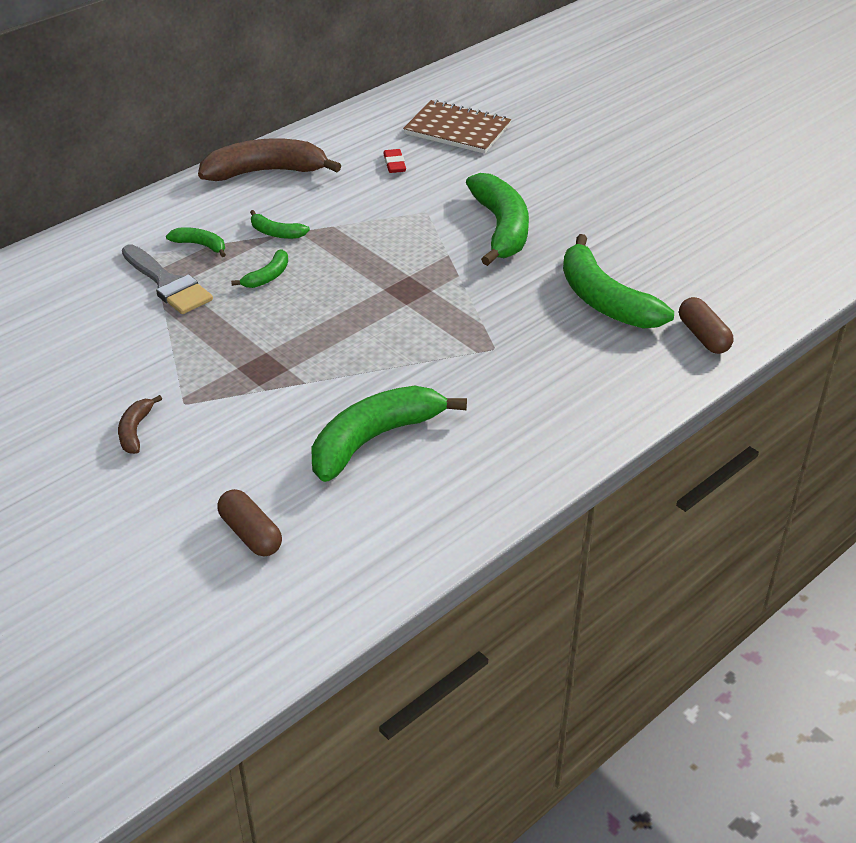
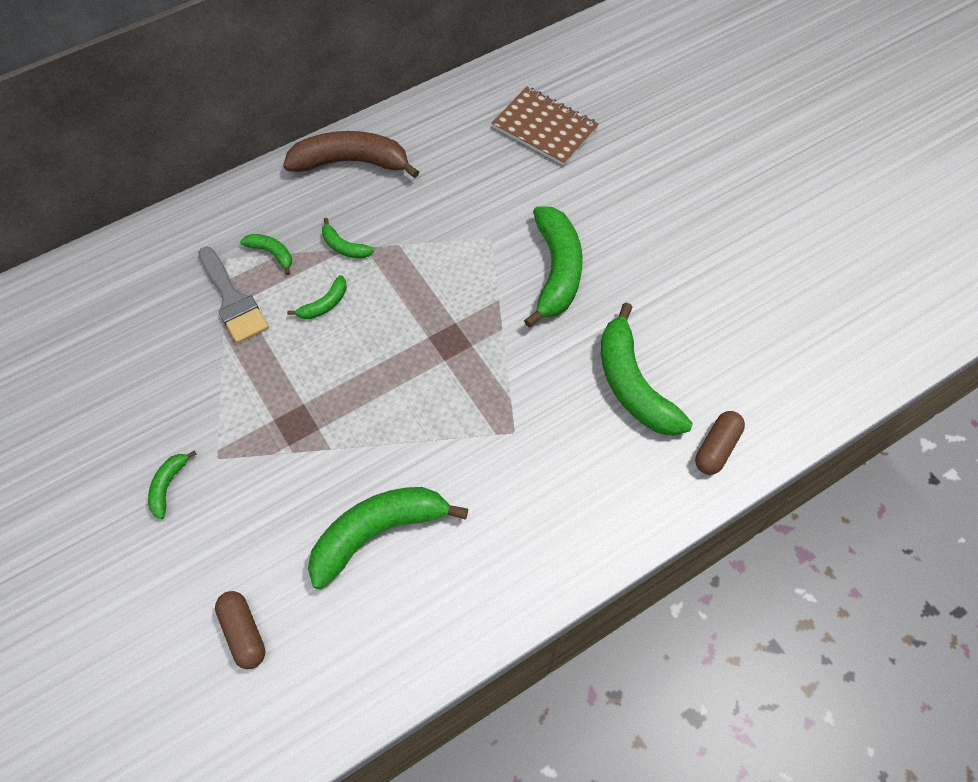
camera: 10 degrees right, 20 degrees up
brown banana [118,395,162,454] -> green banana [148,450,197,519]
red eraser [383,149,406,173] -> none
brown capsule [679,297,733,354] -> brown capsule turned 45 degrees clockwise [695,411,745,475]

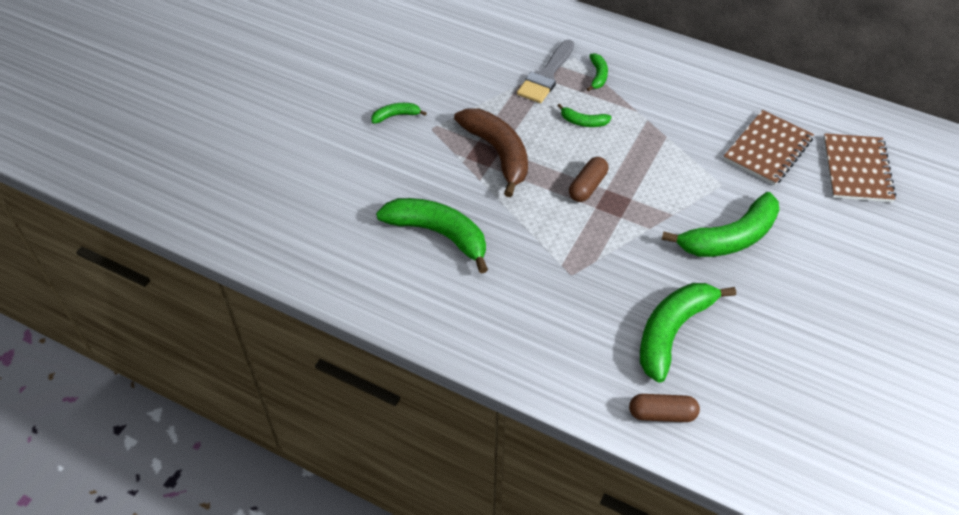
camera: 60 degrees right, 10 degrees down
brown capsule [215,591,266,669] -> brown capsule moved to [569,157,608,202]
brown banana [283,131,419,178] -> brown banana moved to [454,108,528,197]
green banana [322,218,374,259] -> none
none -> brown notebook [723,110,814,186]

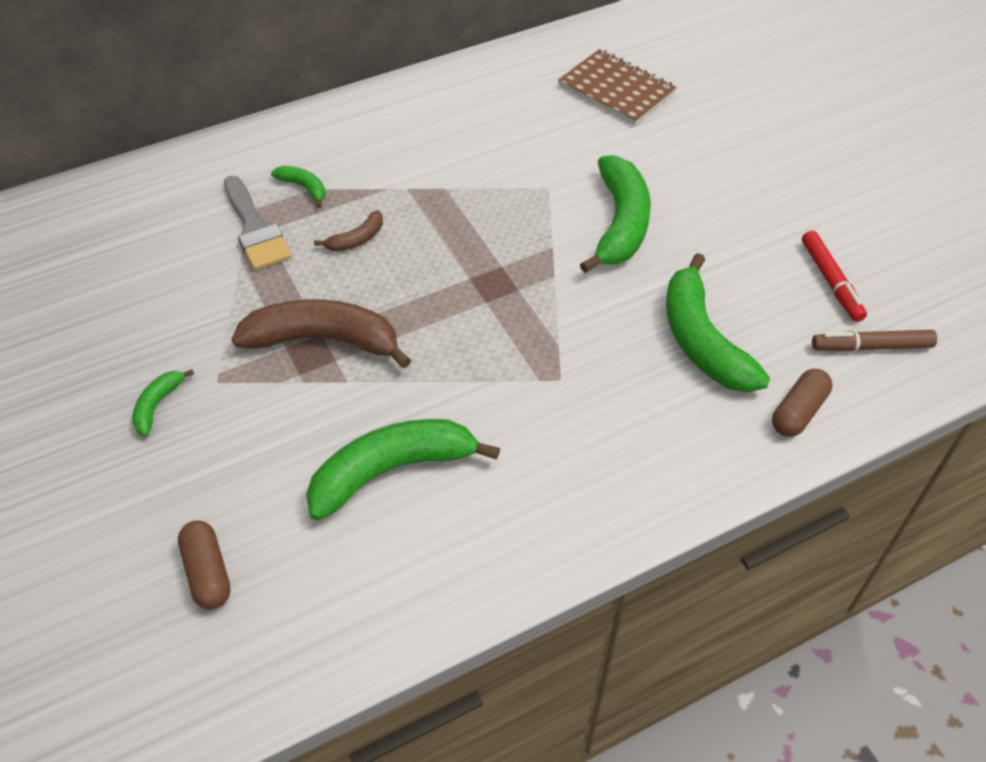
camera: 55 degrees left, 0 degrees up
green banana [557,104,612,127] -> brown banana [314,210,383,252]
brown capsule [569,157,608,202] -> brown capsule moved to [178,521,231,609]
brown notebook [723,110,814,186] -> none
none -> red marker [802,231,867,322]
none -> brown marker [812,330,937,352]

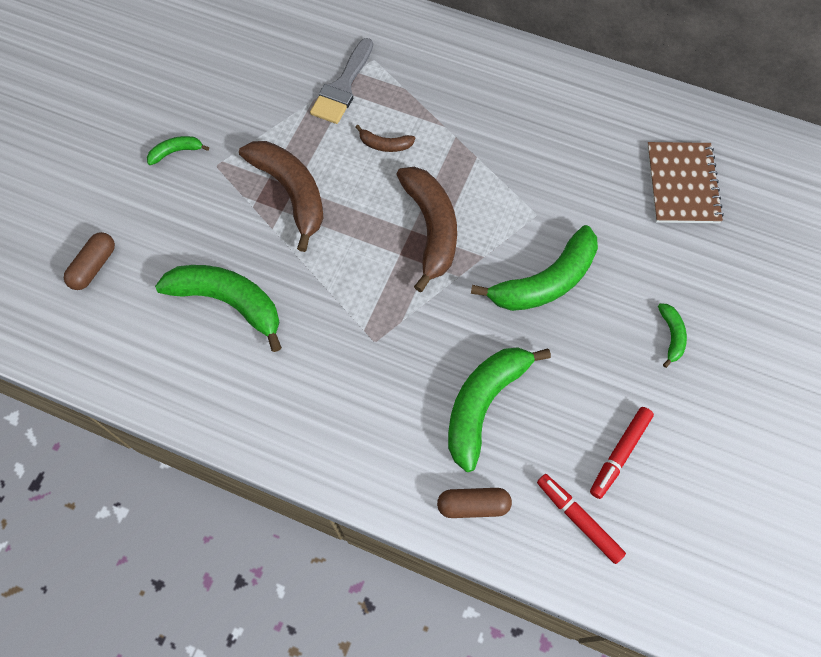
camera: 50 degrees right, 15 degrees up
green banana [271,166,326,208] -> green banana moved to [658,303,687,368]
brown marker [812,330,937,352] -> red marker [537,474,626,564]
none -> brown banana [396,167,457,292]

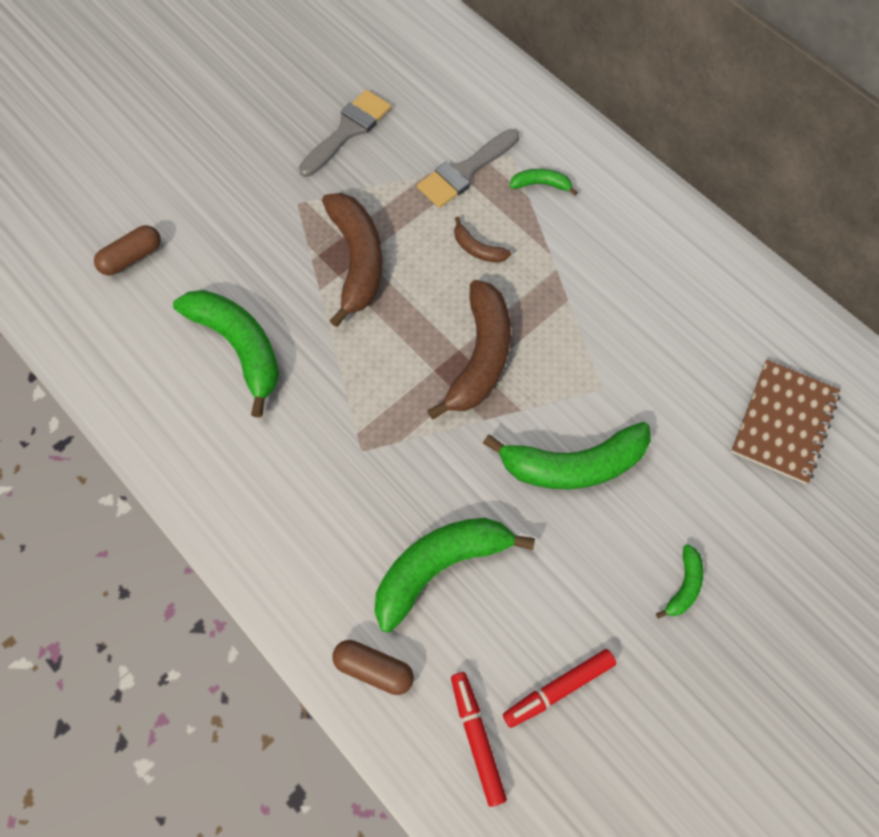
camera: 25 degrees right, 0 degrees up
green banana [147,136,209,165] -> green banana moved to [509,169,578,195]
none -> grey brush [299,90,391,177]

